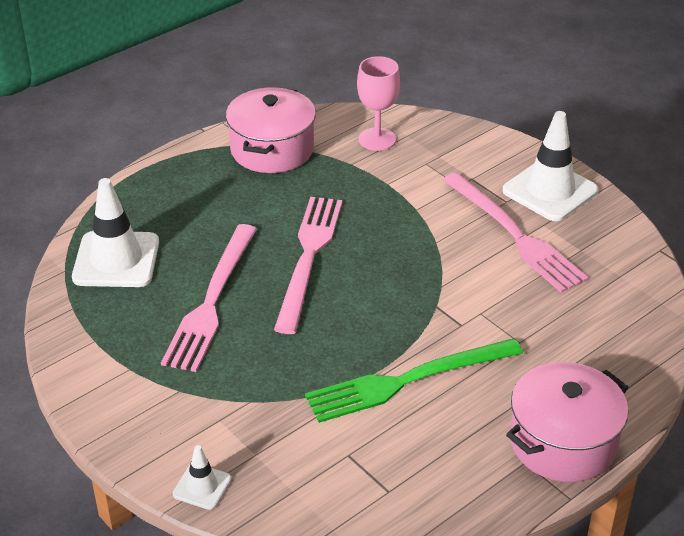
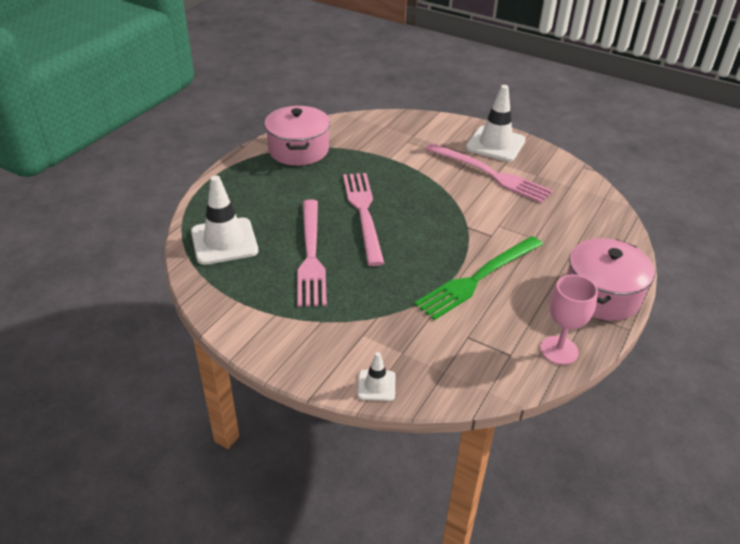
camera: 20 degrees left, 0 degrees up
pink goblet [357,56,400,151] -> pink goblet moved to [540,274,598,365]

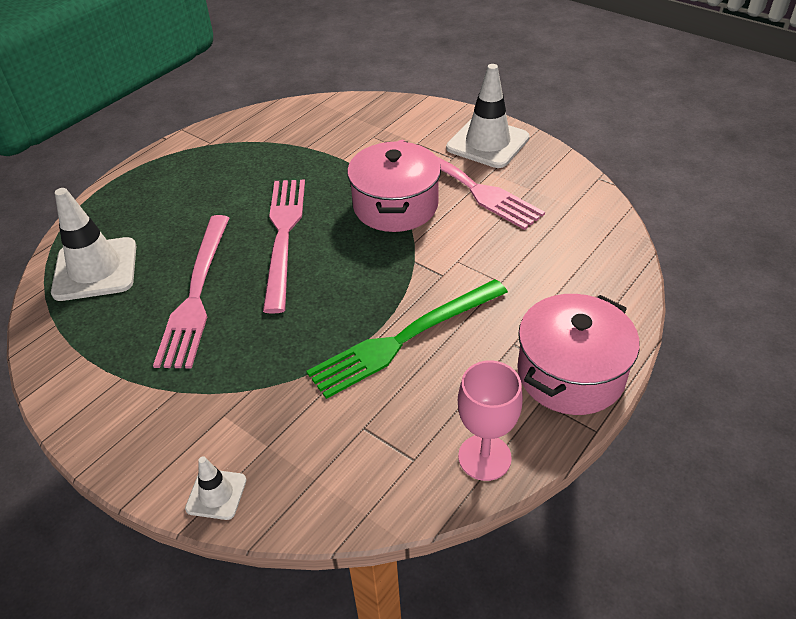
camera: 10 degrees right, 5 degrees up
pink pot [264,106,330,166] -> pink pot moved to [347,142,441,232]

